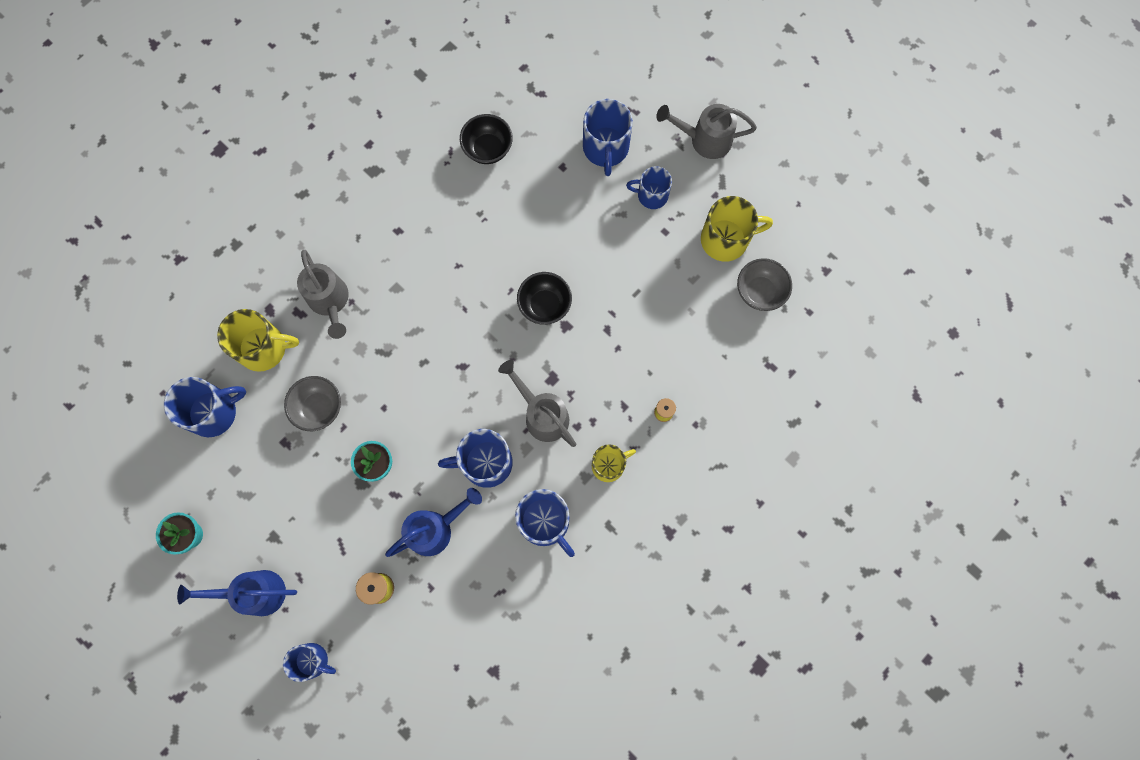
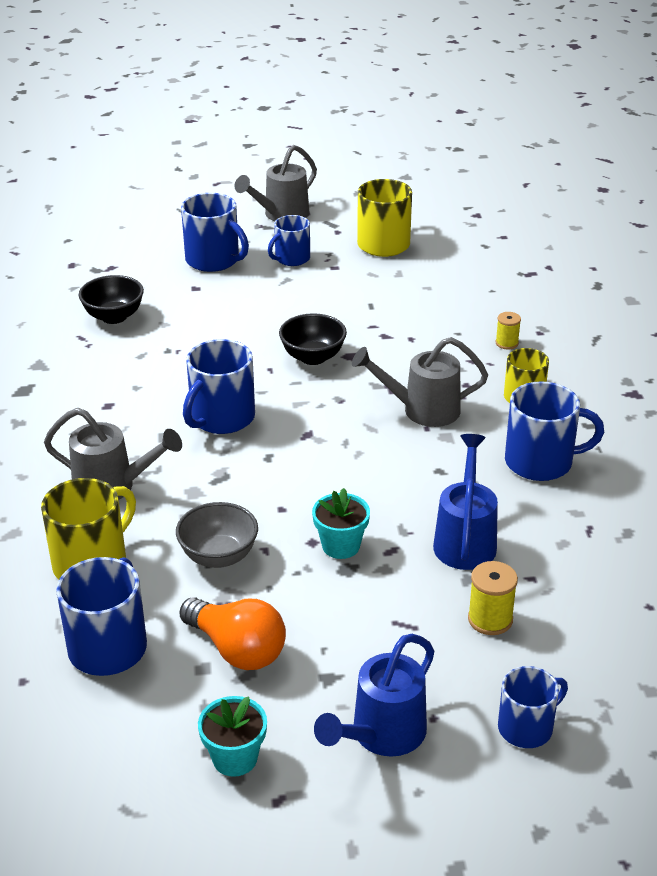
camera: 50 degrees left, 40 degrees down
blue mug [438,429,513,488] -> blue mug moved to [183,339,255,434]
grey bowl [737,258,792,311] -> none
none -> orange light bulb [179,598,286,670]

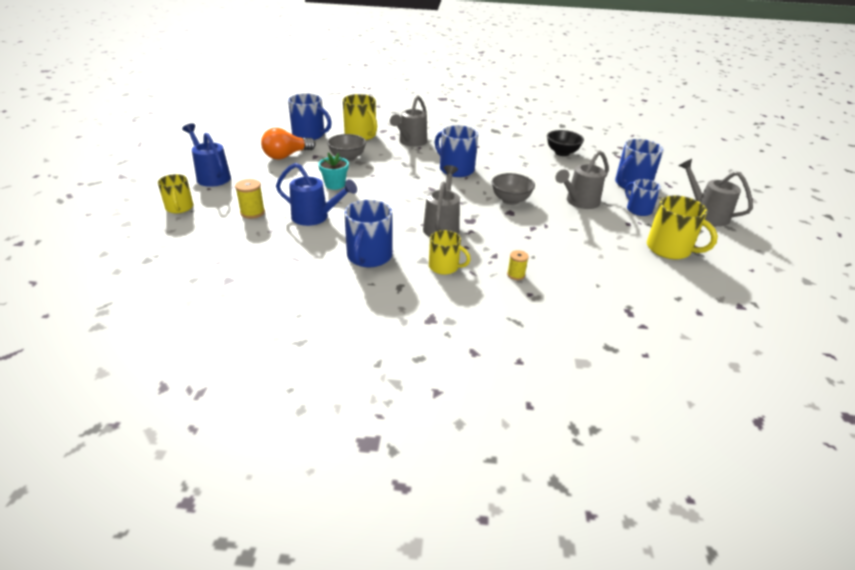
camera: 100 degrees right, 0 degrees up
turquoise flower pot [198,696,267,777] -> none
black bowl [279,313,347,365] -> grey bowl [492,173,535,205]
blue mug [498,666,568,748] -> yellow mug [158,174,193,213]
none -> grey watering can [555,150,609,209]

